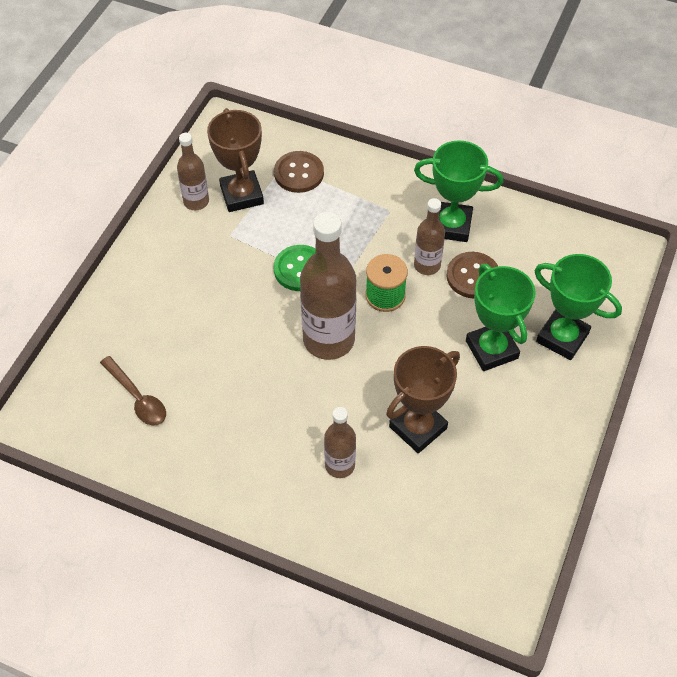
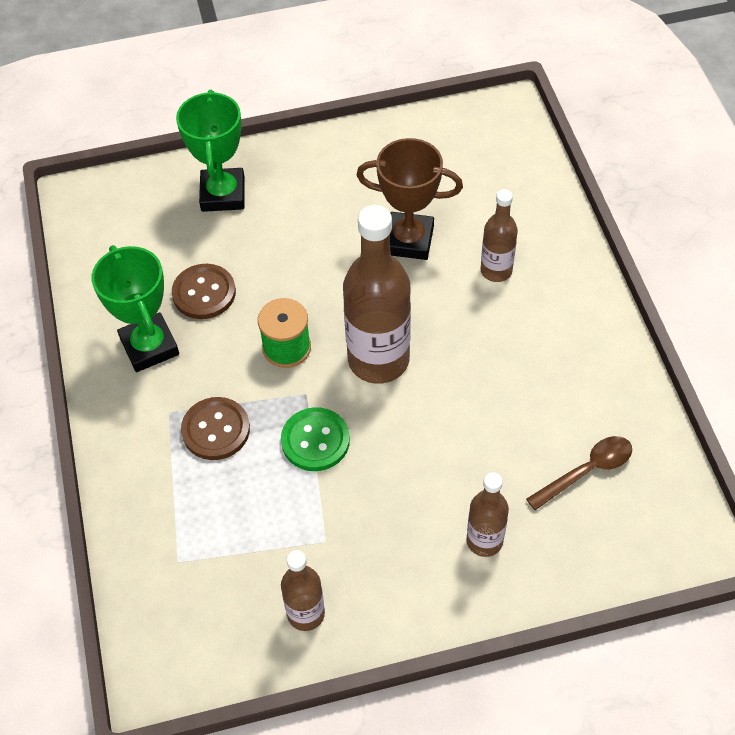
camera: 125 degrees left, 0 degrees up
brown spoon [100,356,166,425] -> brown spoon turned 45 degrees clockwise [526,436,632,510]
brown trophy [207,108,264,212] -> none
brown button [274,151,324,193] -> brown button moved to [181,397,250,460]
brown bottle [414,198,445,275] -> brown bottle moved to [466,472,509,557]
green trophy [466,264,536,371] -> none

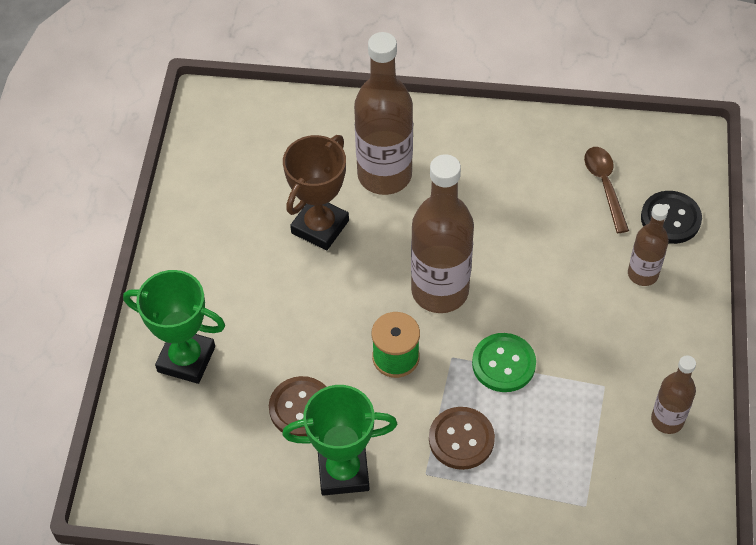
camera: 70 degrees left, 0 degrees up
brown bottle [481,189,518,282] -> brown bottle [354,32,413,195], size x1.85
none -> black button [641,191,702,244]

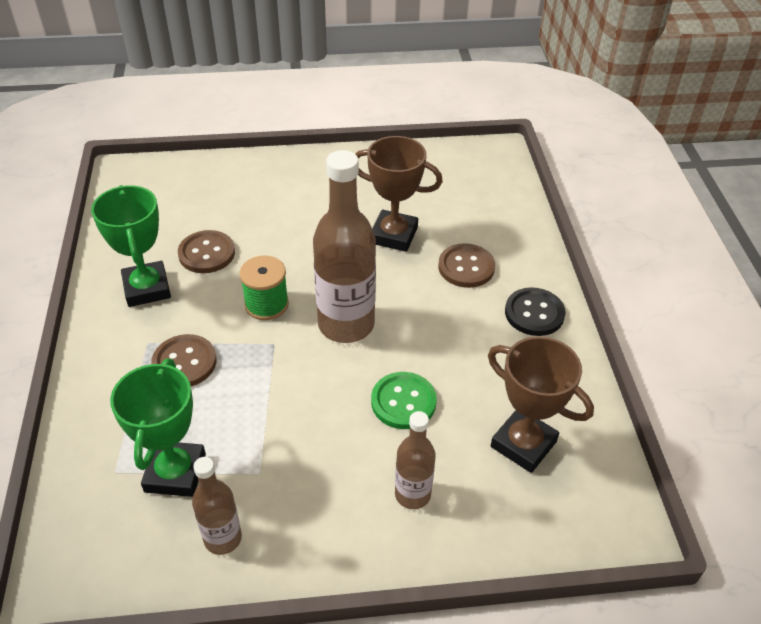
camera: 75 degrees right, 10 degrees down
green trophy [123,270,225,384] -> green trophy moved to [110,359,206,497]
brown bottle [354,32,413,195] -> brown button [438,243,495,288]
green button [472,333,536,392] -> green button moved to [371,372,437,429]
brown spoon [584,147,629,233] -> brown trophy [488,336,594,473]
black button [641,191,702,244] -> black button moved to [505,287,566,336]

